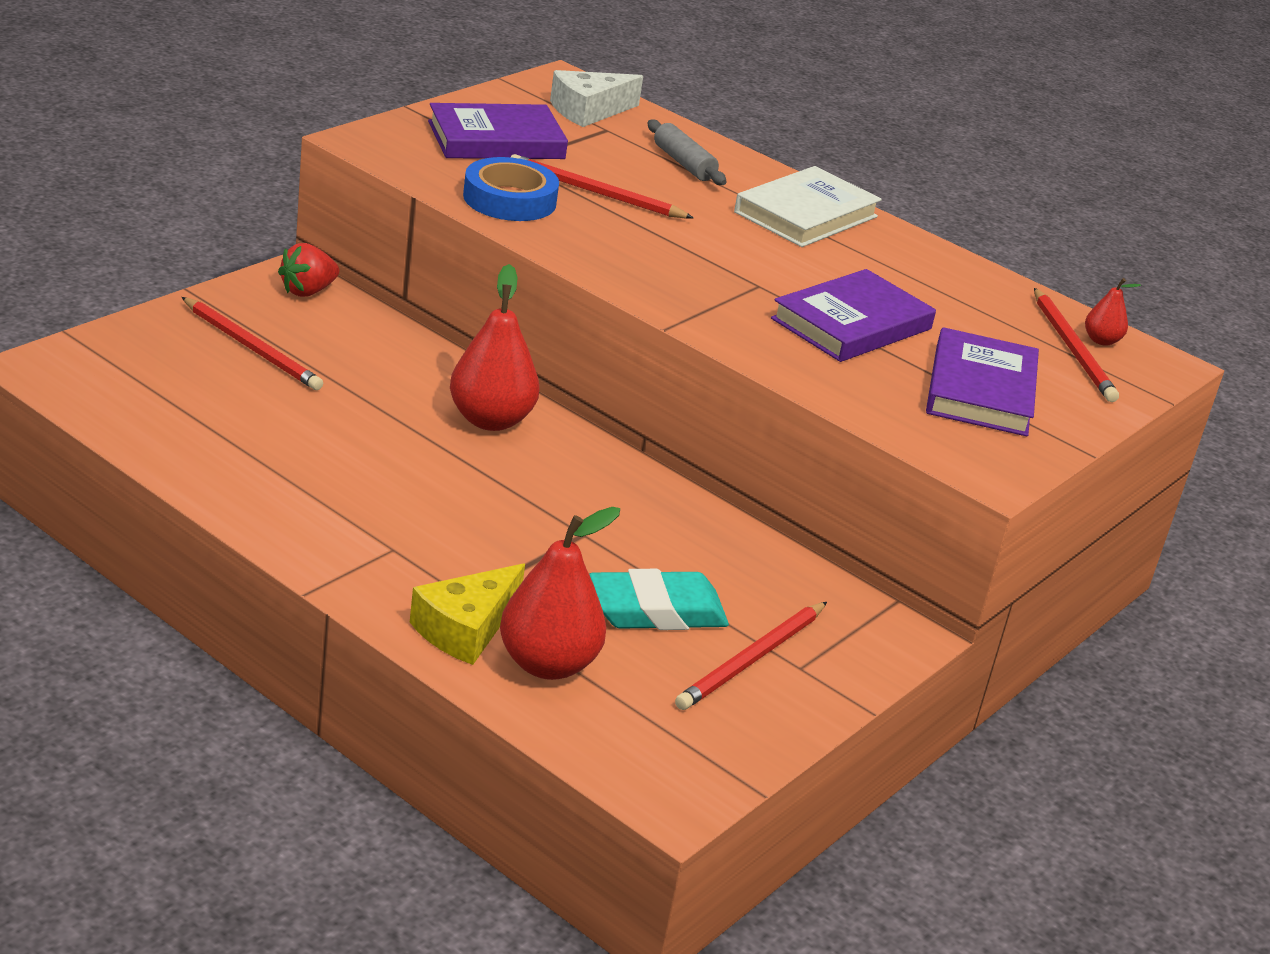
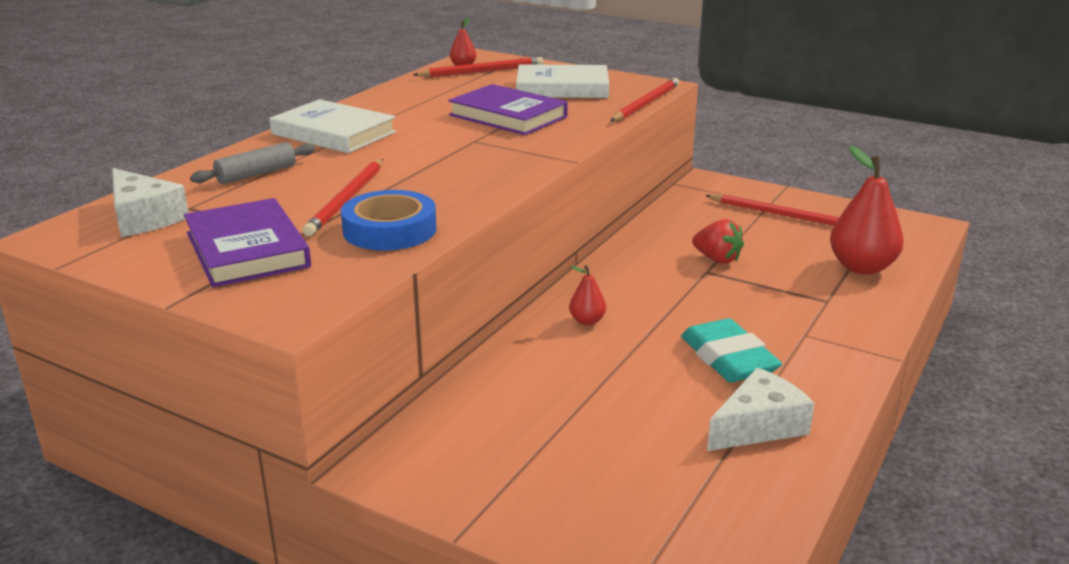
camera: 95 degrees left, 5 degrees down
red pencil [182,297,323,390] -> red pencil moved to [610,77,679,122]
red strawberry [278,243,339,297] -> red strawberry moved to [692,219,744,264]
yellow cheese [410,563,525,665] -> none
red pear [450,264,540,431] -> red pear [569,265,606,325], size x0.48
turquoise eraser [589,569,729,630] -> turquoise eraser moved to [681,318,782,382]
purple book [926,327,1039,436] -> white book [516,64,609,98]
none -> white cheese [707,368,814,451]

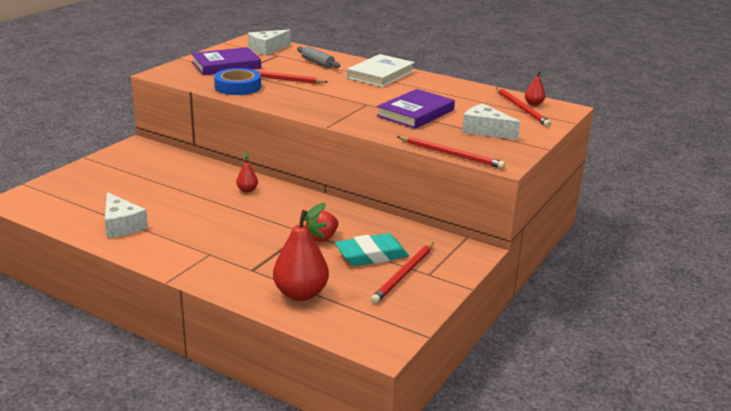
camera: 90 degrees right, 0 degrees up
white book [516,64,609,98] -> white cheese [462,103,520,140]
turquoise eraser [681,318,782,382] -> turquoise eraser moved to [335,233,409,266]

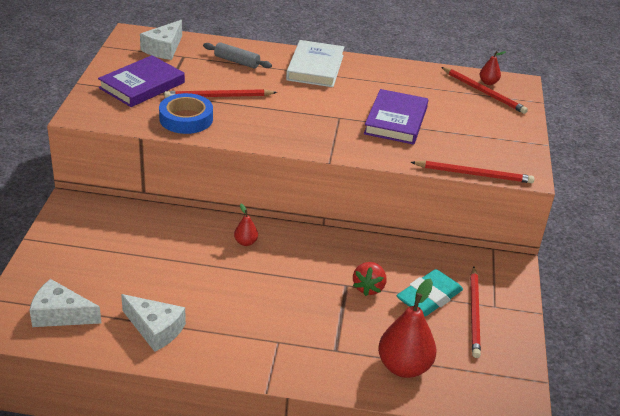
camera: 25 degrees left, 10 degrees up
white cheese [462,103,520,140] -> white cheese moved to [29,279,101,327]

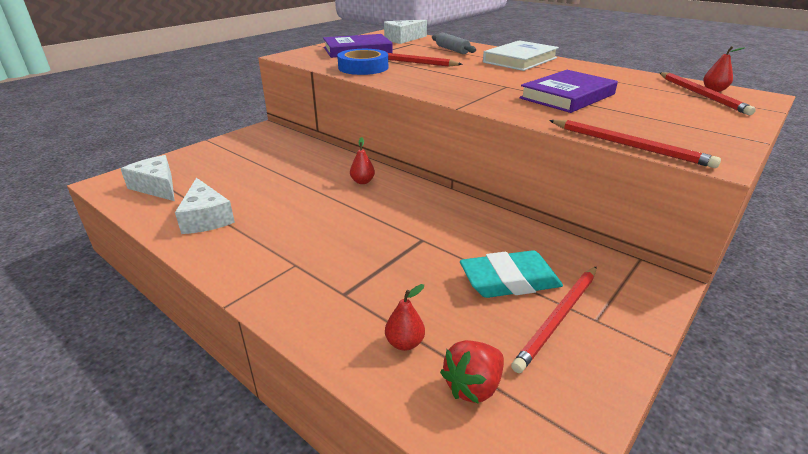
camera: 35 degrees right, 5 degrees down
red strawberry [353,262,387,296] -> red strawberry moved to [440,340,504,404]
red pear [378,279,436,378] -> red pear [385,284,425,351], size x0.48

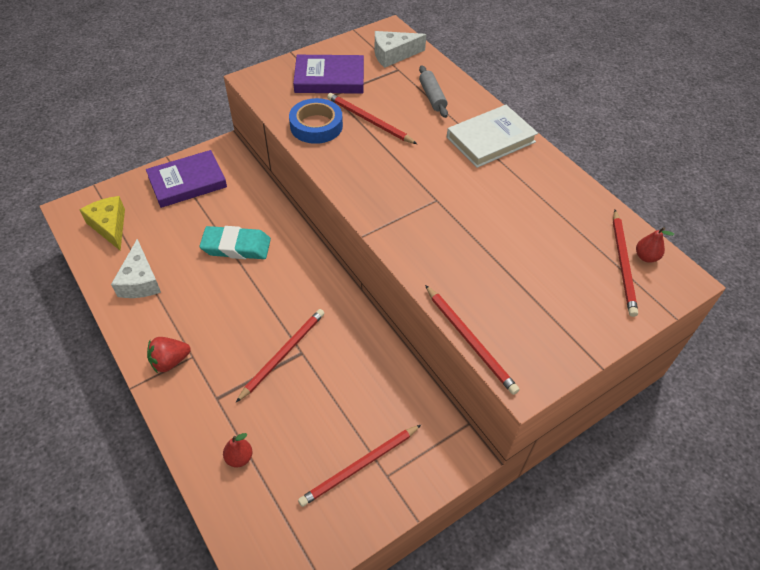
camera: 15 degrees right, 20 degrees up
white cheese [121,155,175,201] -> yellow cheese [80,196,125,251]
red pear [350,137,375,184] -> none
red strawberry [440,340,504,404] -> red strawberry moved to [147,337,191,373]
turquoise eraser [460,250,563,298] -> turquoise eraser moved to [200,226,271,259]
purple book [519,70,618,113] -> purple book moved to [146,150,227,208]
none -> red pencil [236,309,325,402]

